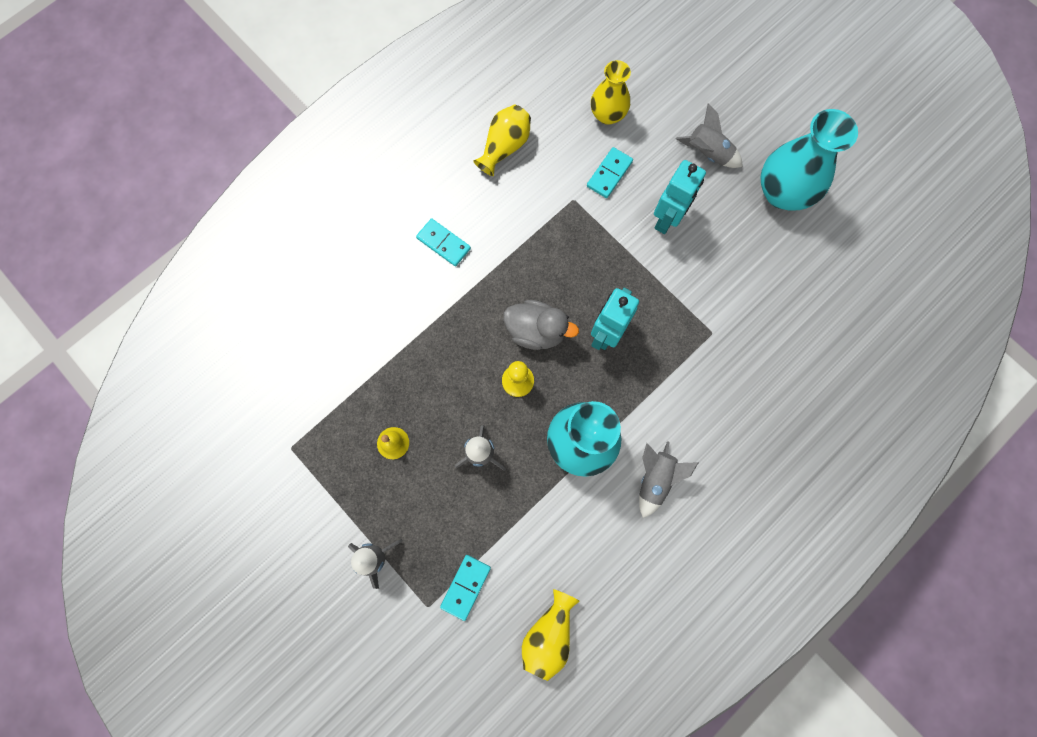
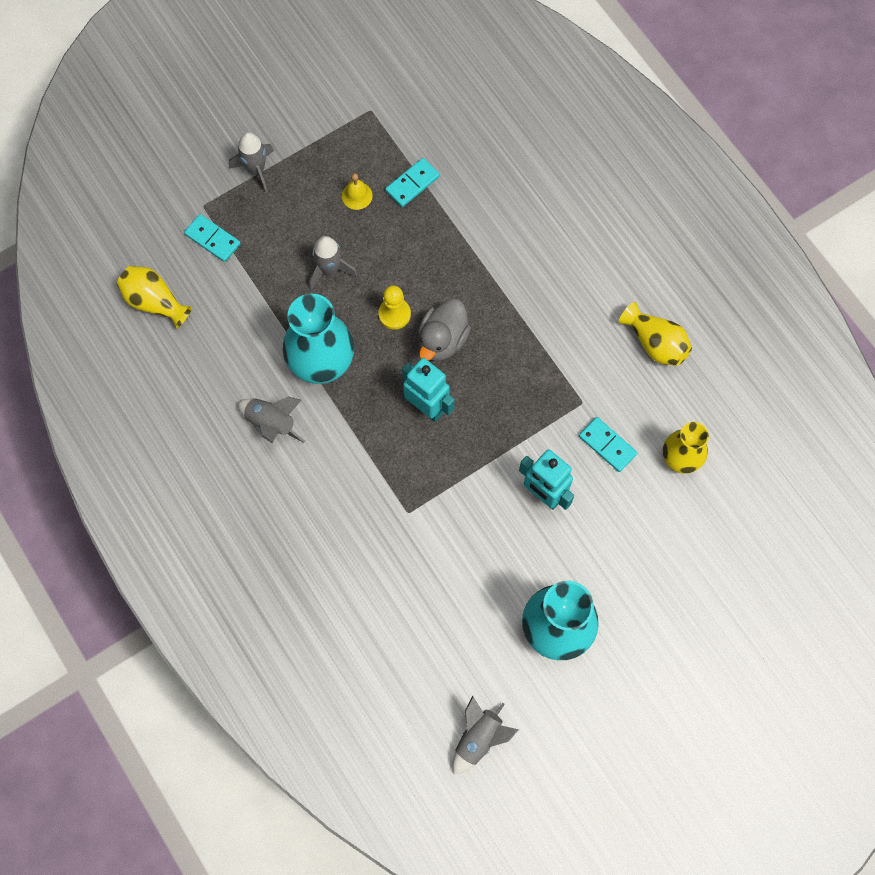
camera: 100 degrees right, 5 degrees down
turquoise domino [416,218,471,266] -> turquoise domino moved to [385,158,440,207]
grey rocket [676,103,743,168] -> grey rocket moved to [452,696,519,774]

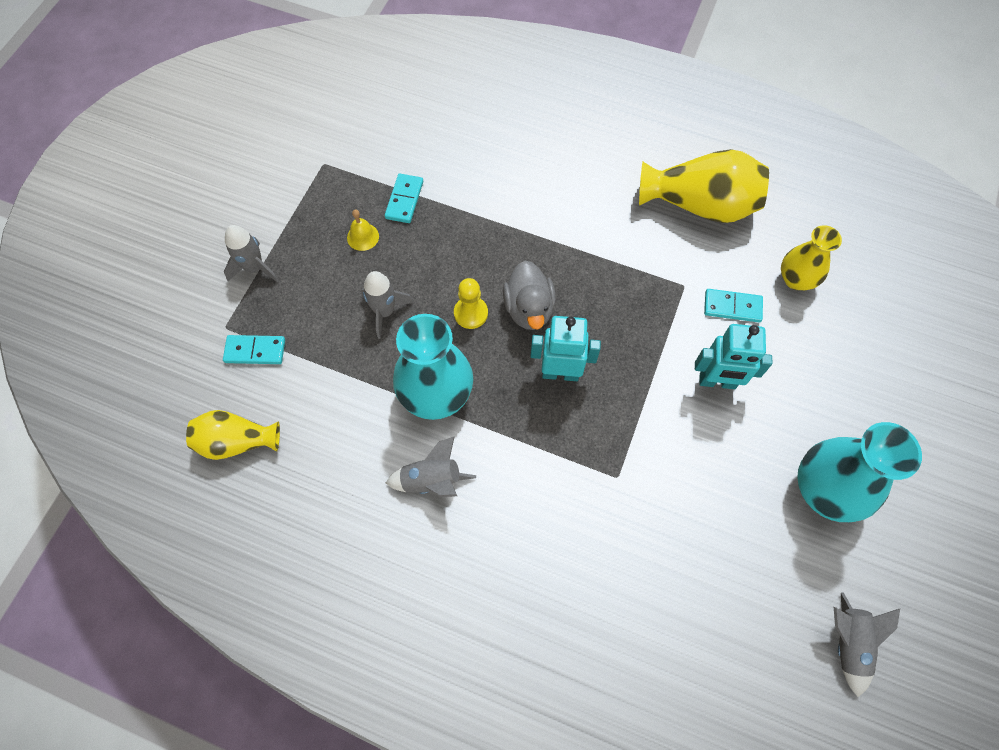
camera: 35 degrees left, 5 degrees down
yellow vase [619,302,692,366] -> yellow vase [639,149,769,223], size x1.62

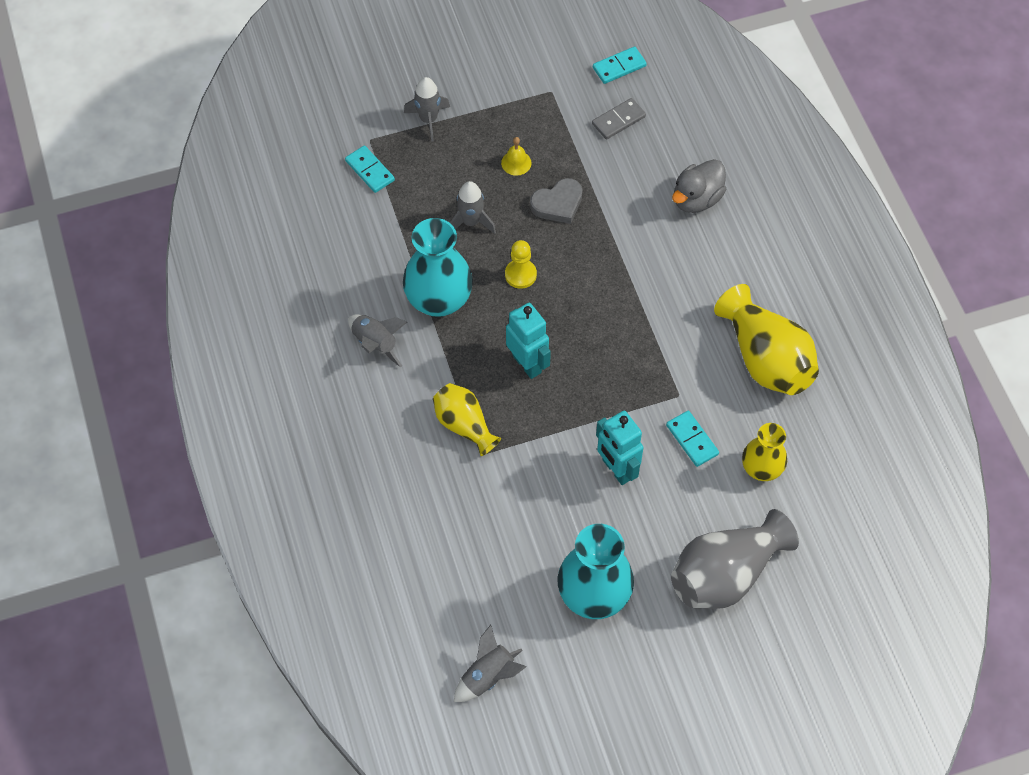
camera: 50 degrees right, 5 degrees down
yellow vase [186,410,280,460] -> yellow vase moved to [433,383,501,456]
turquoise domino [385,173,423,223] -> turquoise domino moved to [593,46,647,84]
grey duck [503,261,556,330] -> grey duck moved to [672,159,726,213]
none -> grey heart [530,178,582,224]
none -> grey domino [592,98,646,139]
none -> grey vase [671,509,799,609]

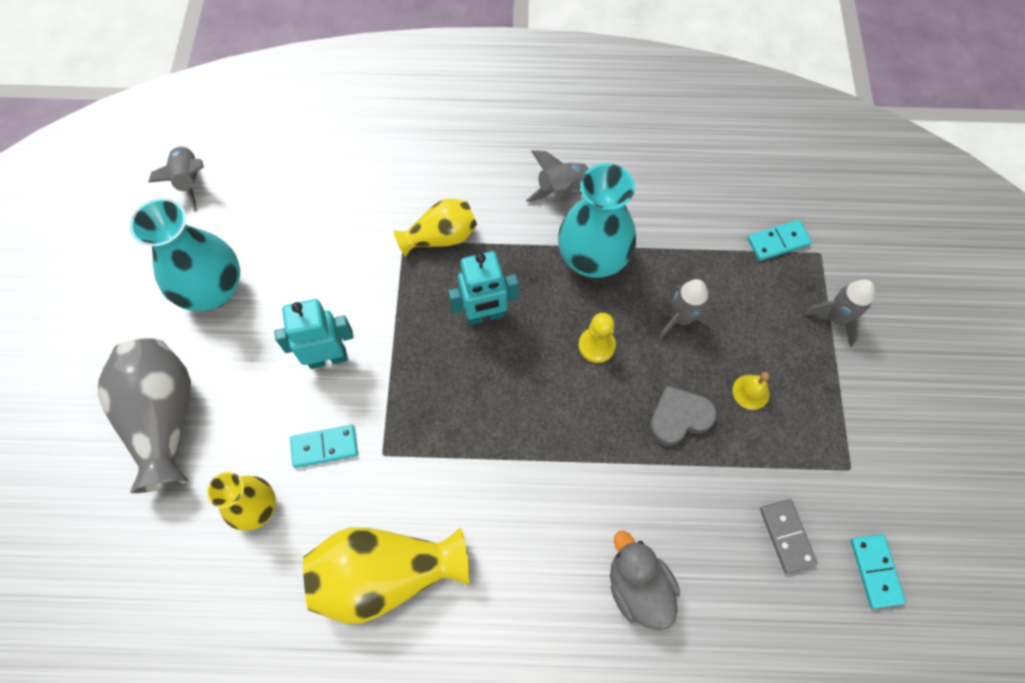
camera: 110 degrees right, 5 degrees up
grey heart [530,178,582,224] -> grey heart turned 75 degrees clockwise [649,386,717,446]

